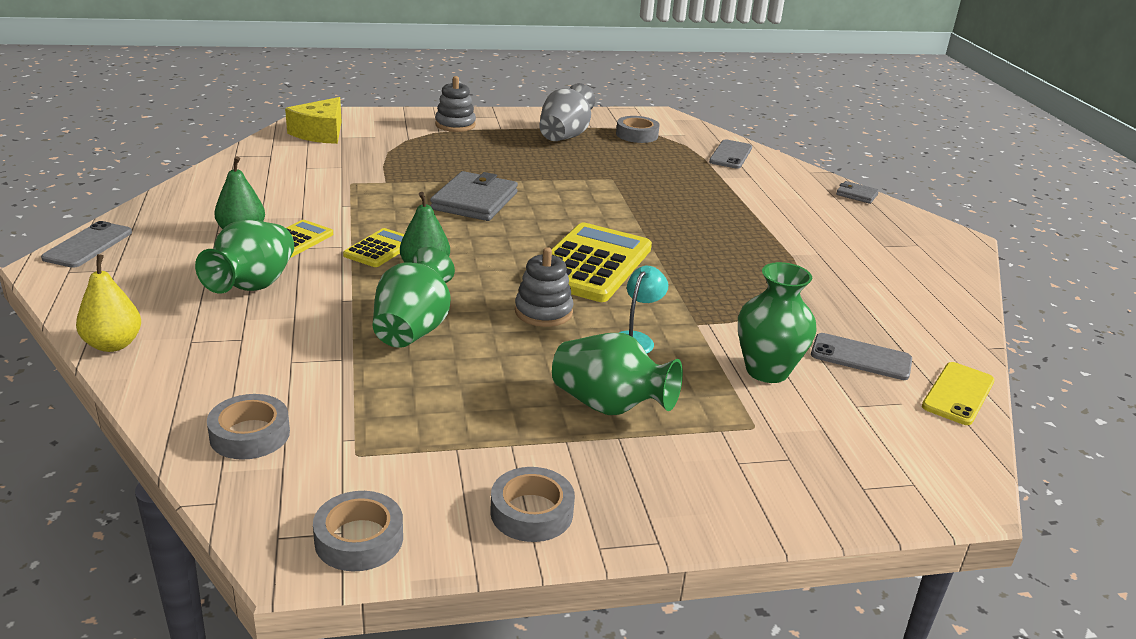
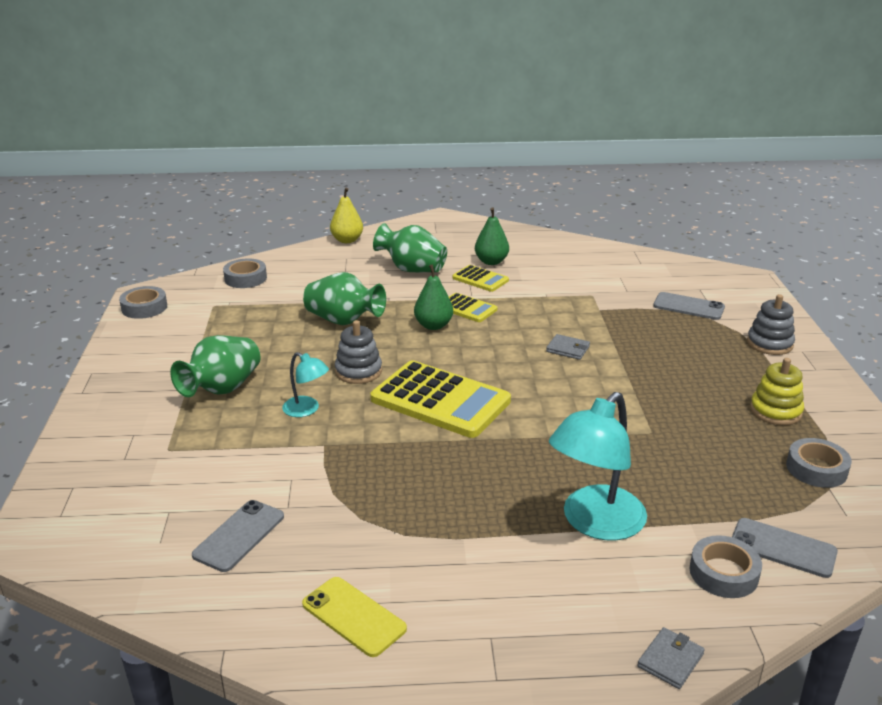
camera: 100 degrees right, 0 degrees up
grey phone [41,221,132,268] -> grey phone moved to [653,292,725,320]
yellow cheese [285,97,342,144] -> none
grey wallet [430,171,518,221] -> grey wallet [546,334,590,360], size x0.50
grey tape [490,467,575,542] -> grey tape moved to [689,535,762,598]
grey vase [539,83,595,141] -> yellow stacking toy [750,358,804,425]
green vase [738,262,817,383] -> none
yellow phone [922,362,995,425] -> yellow phone moved to [302,577,407,657]
none -> turquoise lamp [549,392,647,541]

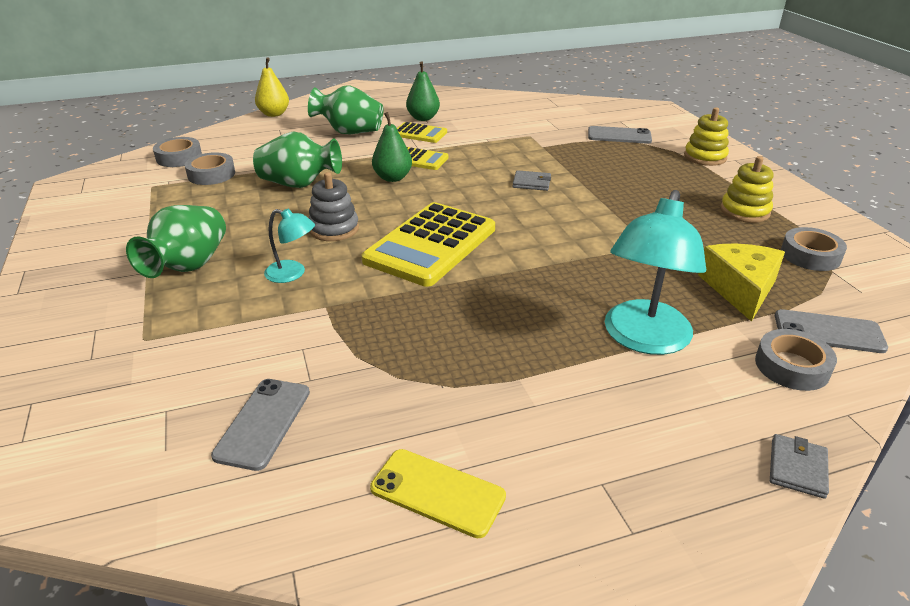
camera: 15 degrees left, 5 degrees up
grey tape [119,286,167,319] -> grey tape moved to [185,152,235,185]
yellow calculator [370,360,511,438] -> yellow calculator turned 105 degrees clockwise [362,202,495,287]
grey stacking toy [747,294,795,355] -> yellow stacking toy [684,107,729,166]
none -> yellow cheese [698,243,785,322]

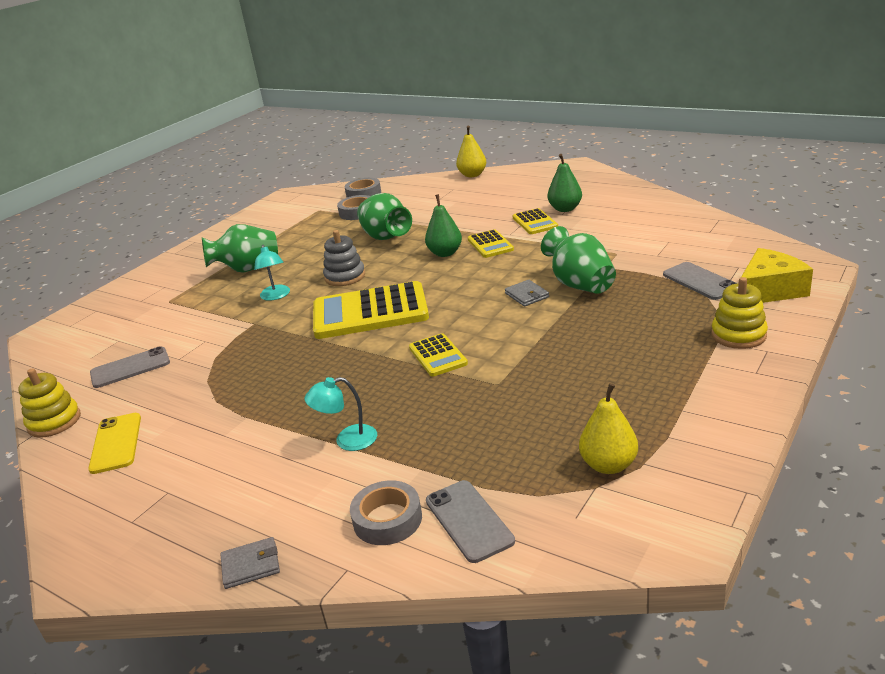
camera: 55 degrees right, 5 degrees down
green vase [308,85,383,134] -> green vase moved to [541,226,616,294]
turquoise lamp [605,190,706,355] -> turquoise lamp [304,377,377,451], size x0.52
yellow cheese [698,243,785,322] -> yellow cheese moved to [741,248,813,303]
yellow stacking toy [720,156,774,223] -> yellow stacking toy moved to [18,368,81,438]
grey tape [781,227,847,271] -> yellow pear [579,383,638,474]
none -> yellow calculator [409,333,468,377]

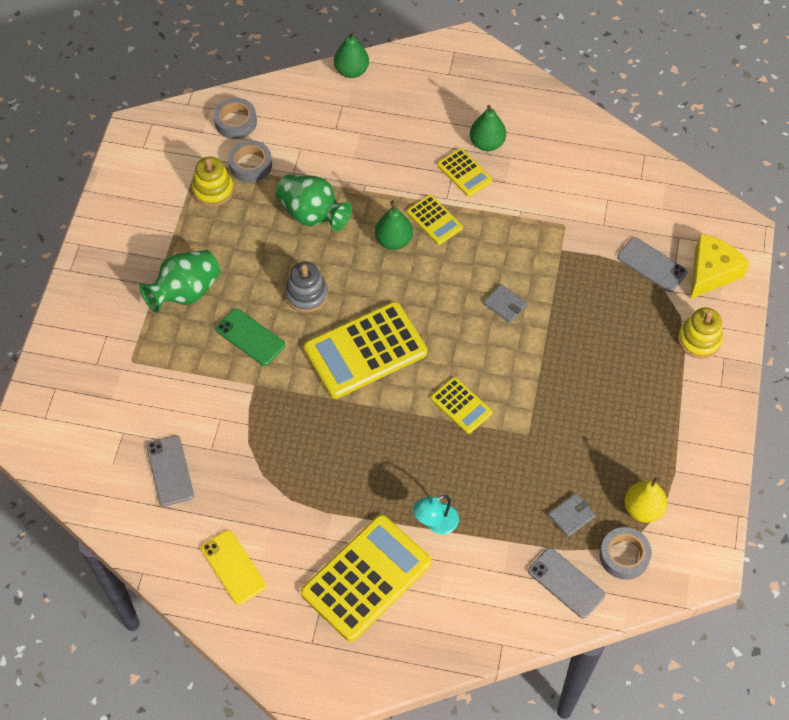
camera: 25 degrees left, 30 degrees up
yellow stacking toy [18,368,81,438] -> yellow stacking toy moved to [192,157,234,207]
grey phone [90,346,170,388] -> grey phone turned 60 degrees counterclockwise [146,435,194,506]
grey wallet [221,537,280,589] -> grey wallet moved to [548,493,596,537]
turquoise lamp [254,245,290,301] -> green phone [216,308,285,366]
grey tape [350,480,422,545] -> grey tape moved to [599,527,652,580]
yellow pear [456,126,486,177] -> green pear [334,31,369,78]
green vase [541,226,616,294] -> none
none -> yellow calculator [301,515,432,642]

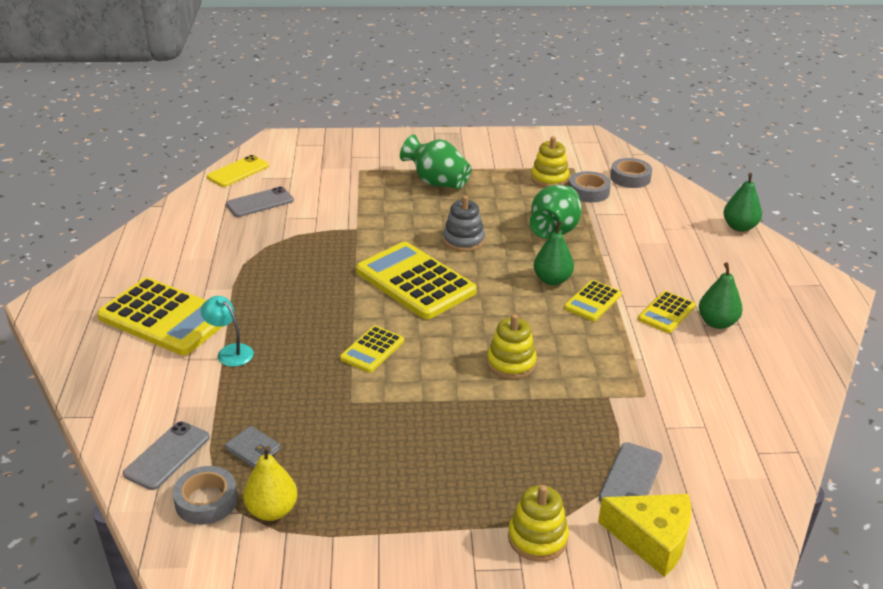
camera: 75 degrees right, 25 degrees down
yellow phone [201,530,266,605] -> yellow phone moved to [207,155,269,187]
green phone [216,308,285,366] -> none
grey wallet [483,284,527,323] -> yellow stacking toy [487,314,537,379]

